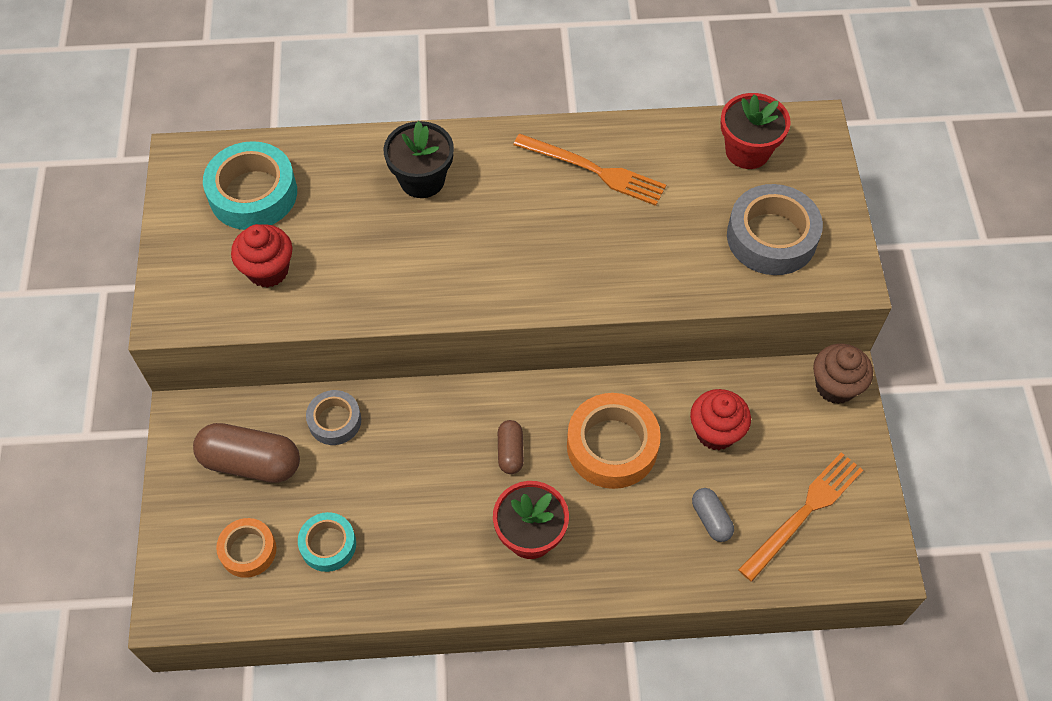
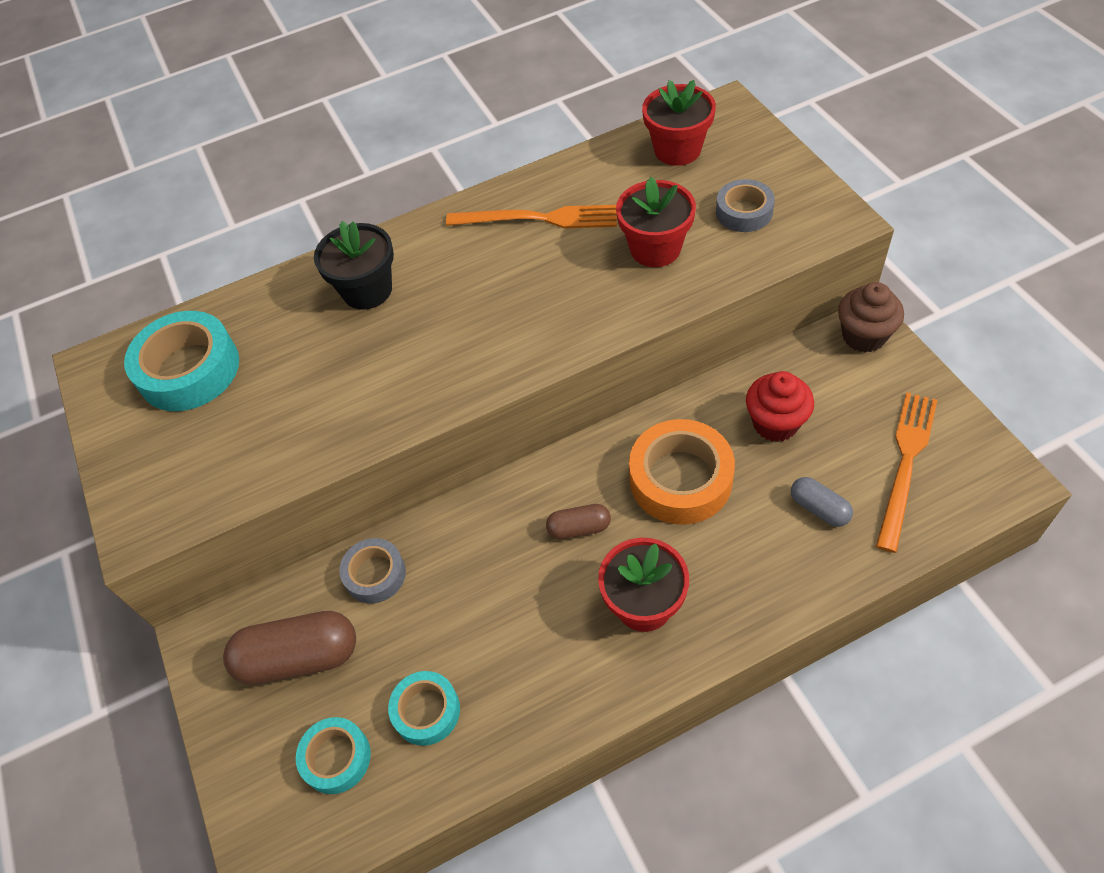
camera: 15 degrees left, 5 degrees down
orange tape [216,518,276,578] -> turquoise tape [296,717,371,794]
red cupcake [231,224,292,288] -> none
brown capsule [498,420,524,474] -> brown capsule turned 75 degrees counterclockwise [546,504,611,539]
grey tape [727,184,823,275] -> grey tape [716,179,775,232], size x0.59
none -> red flower pot [616,177,696,267]

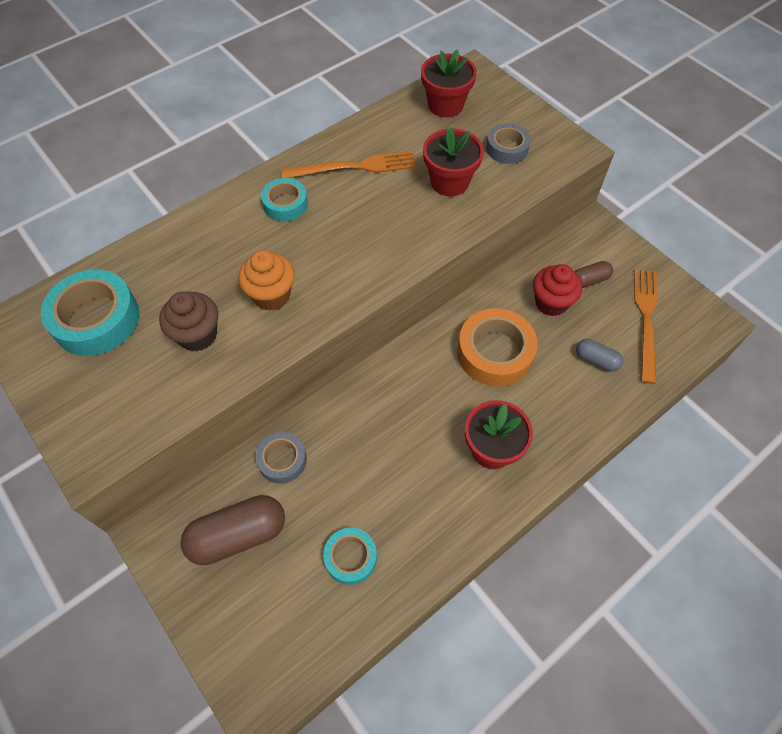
camera: 20 degrees left, 5 degrees up
turquoise tape [296,717,371,794] -> turquoise tape moved to [261,178,308,221]
black flower pot [314,221,394,310] -> none
brown capsule [546,504,611,539] -> brown capsule moved to [574,261,613,288]
brown cupcake [838,282,904,353] -> brown cupcake moved to [159,291,218,351]
none -> orange cupcake [238,250,295,311]

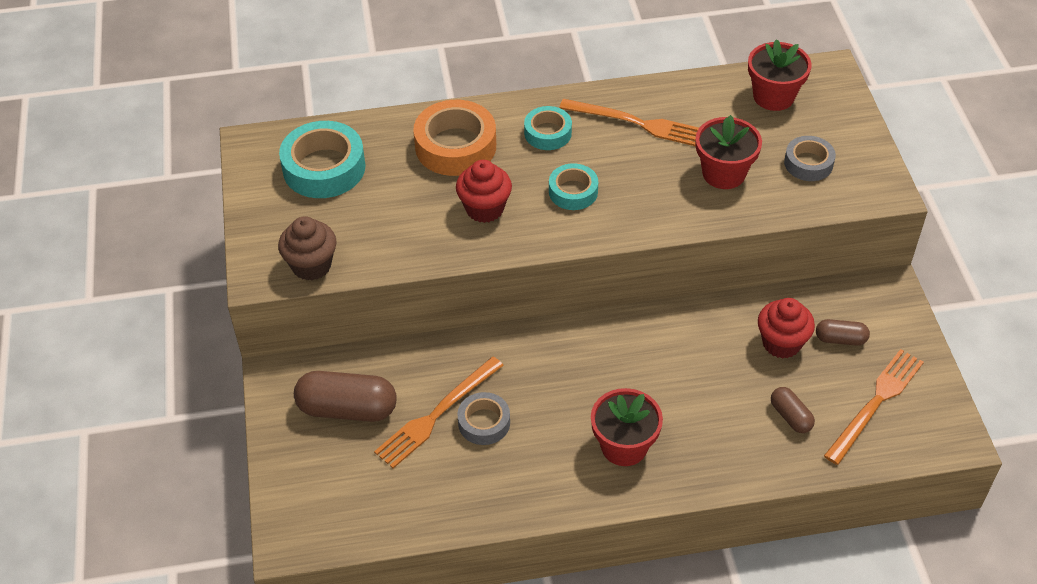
camera: 30 degrees right, 10 degrees down
brown cupcake [159,291,218,351] -> brown cupcake moved to [278,216,336,281]
orange cupcake [238,250,295,311] -> red cupcake [456,160,512,223]
grey tape [255,432,307,484] -> grey tape moved to [457,392,510,445]
turquoise tape [323,527,377,585] -> turquoise tape moved to [549,163,598,210]
orange tape [457,308,538,387] -> orange tape moved to [413,100,496,176]
grey capsule [576,339,623,371] -> brown capsule [771,387,815,433]
none -> orange fork [374,357,504,468]

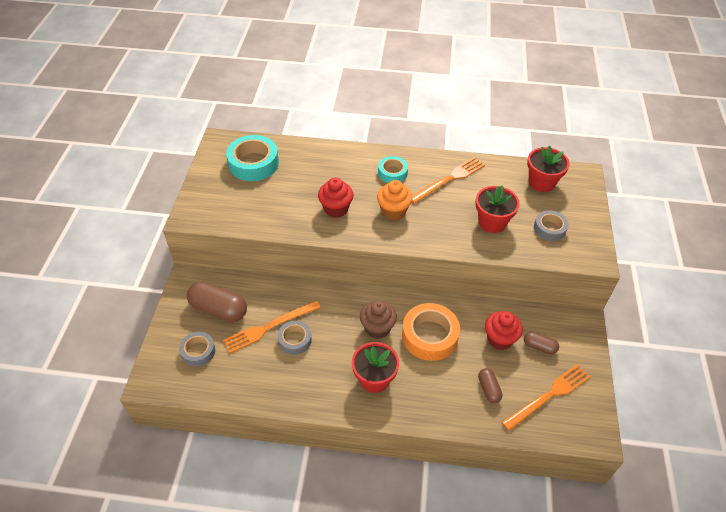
camera: 15 degrees right, 0 degrees up
brown cupcake [278,216,336,281] -> brown cupcake moved to [360,300,397,339]
orange tape [413,100,496,176] -> orange tape moved to [402,303,460,361]
turquoise tape [549,163,598,210] -> orange cupcake [377,180,413,220]
orange fork [559,99,699,146] -> orange fork turned 75 degrees counterclockwise [412,157,485,204]
none -> grey tape [179,332,215,367]

